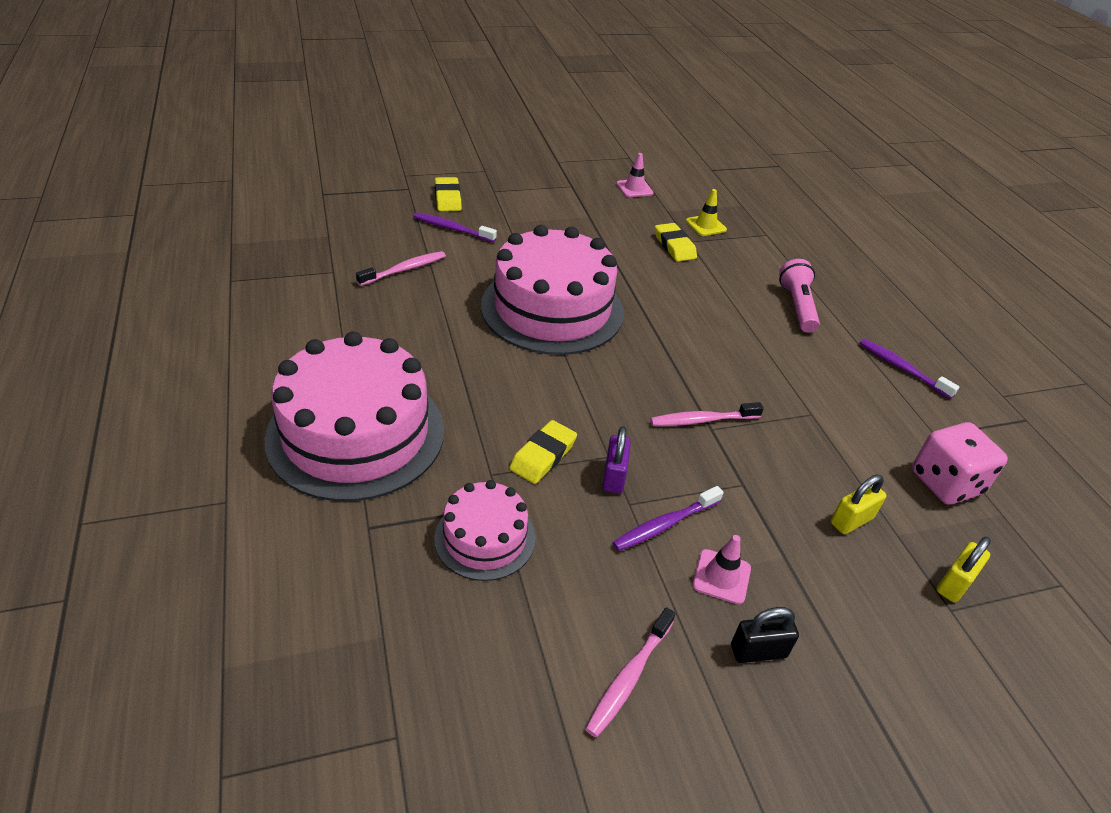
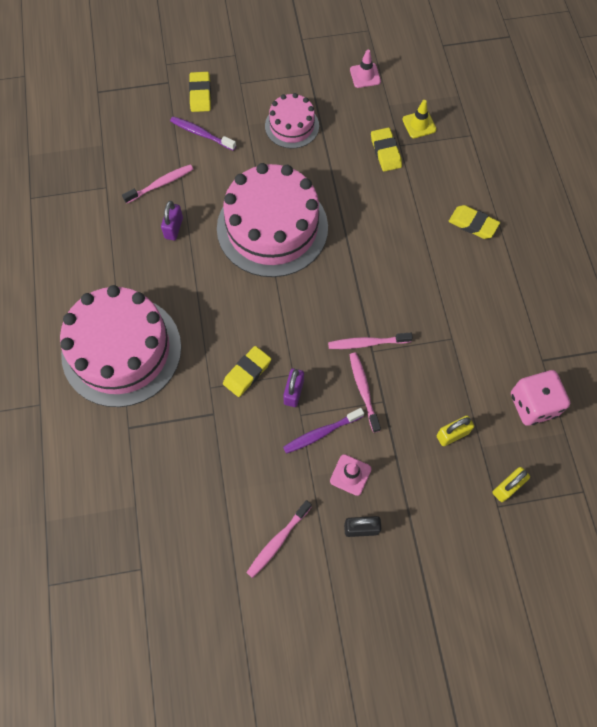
camera: 10 degrees right, 25 degrees up
pink cake [434,480,535,581] -> pink cake moved to [265,93,319,149]
pink flashlight [779,259,820,333] -> yellow eraser [449,205,500,239]
purple toothbrush [859,339,959,399] -> none
none -> purple padlock [161,201,183,240]
none -> pink toothbrush [349,352,381,433]

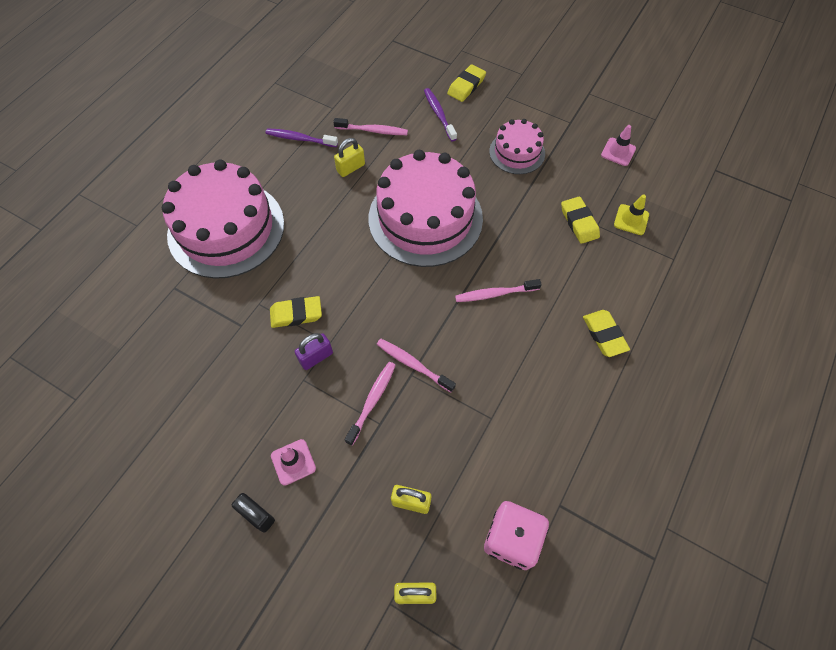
camera: 40 degrees right, 5 degrees down
purple padlock [161,201,183,240] -> yellow padlock [334,138,365,177]
pink toothbrush [246,500,312,578] -> pink toothbrush moved to [455,279,542,302]
purple toothbrush [283,408,364,454] -> purple toothbrush moved to [265,128,338,147]
yellow eraser [371,128,402,172] -> yellow eraser turned 45 degrees counterclockwise [561,197,600,244]

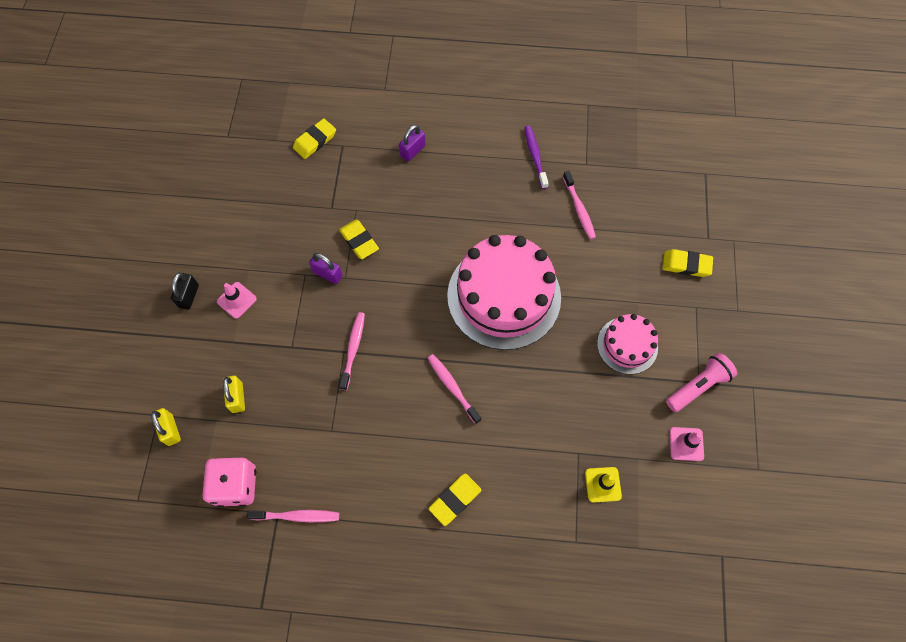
camera: 65 degrees right, 5 degrees up
pink cake [162,159,284,279] -> purple padlock [399,125,426,161]
yellow padlock [334,138,365,177] -> none
pink toothbrush [345,362,396,446] -> pink toothbrush moved to [247,510,339,522]
purple toothbrush [424,88,457,141] -> none
yellow eraser [561,197,600,244] -> yellow eraser moved to [293,118,336,159]
none -> pink flashlight [666,353,737,412]

